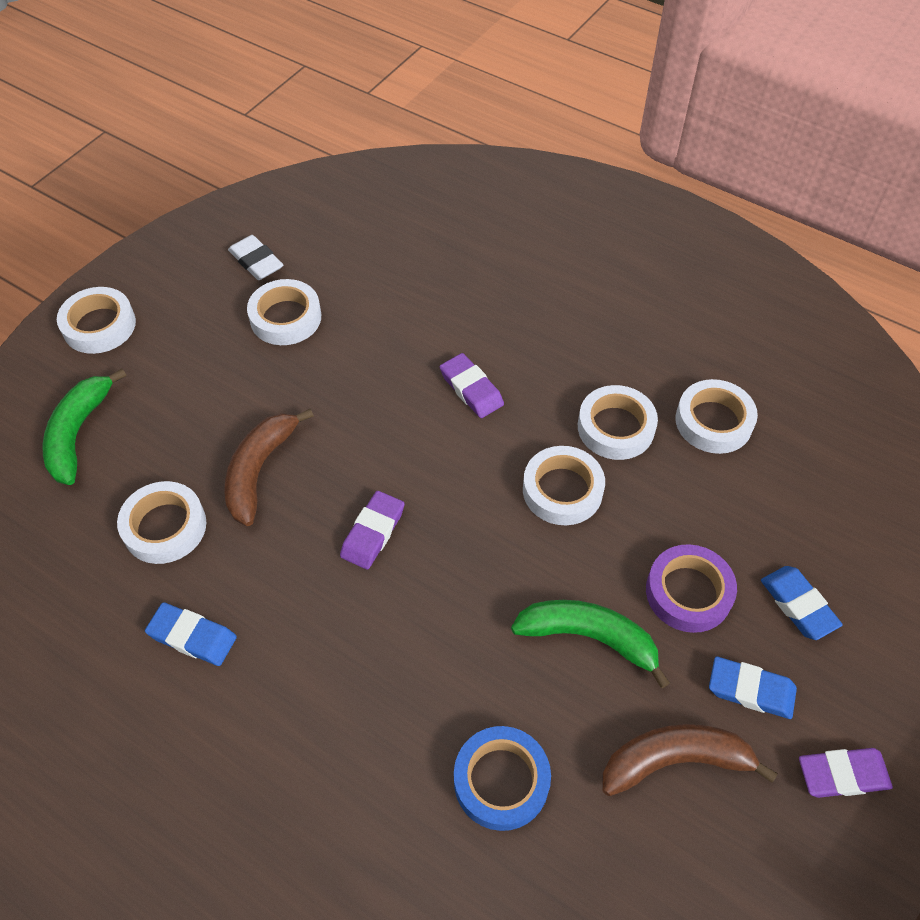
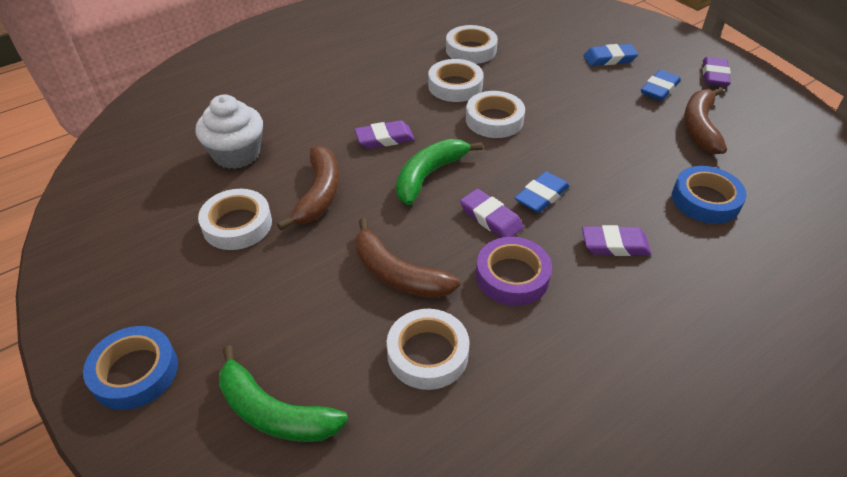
camera: 70 degrees left, 10 degrees down
white tape [57,287,136,354] -> blue tape [83,326,178,410]
blue eraser [145,602,237,666] -> blue eraser moved to [515,171,569,213]
white eraser [228,235,283,280] -> none
green banana [511,600,670,688] -> green banana moved to [396,139,483,205]
purple tape [646,544,737,633] -> purple tape moved to [476,237,552,306]
none -> white cupcake [195,95,263,169]
none -> brown banana [277,146,339,230]
none -> purple eraser [582,225,651,256]

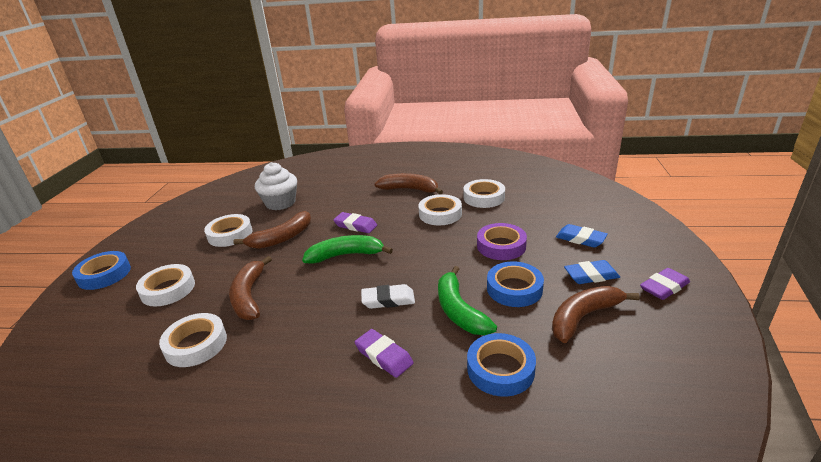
camera: 45 degrees right, 15 degrees down
green banana [219,345,348,442] -> green banana moved to [438,266,497,335]
purple eraser [460,189,524,238] -> none
white tape [466,91,525,138] -> white tape moved to [136,264,195,306]
purple tape [476,237,552,306] -> purple tape moved to [477,223,527,260]
blue eraser [515,171,569,213] -> white eraser [361,284,415,309]
none -> brown banana [374,173,443,194]
none -> blue tape [487,261,544,307]

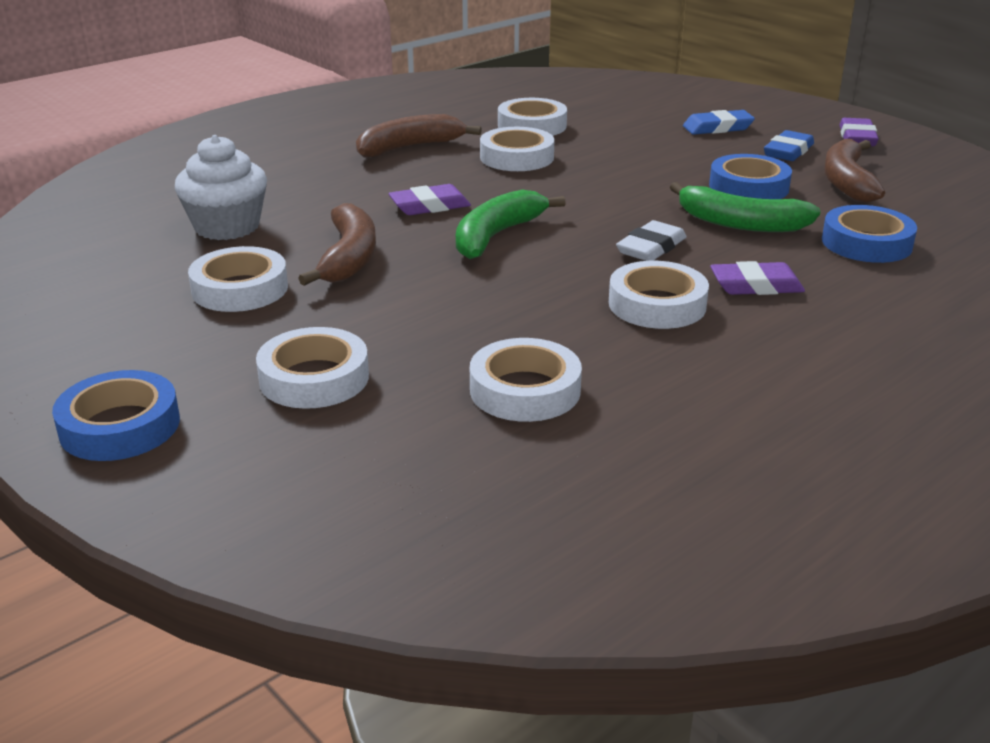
camera: 50 degrees left, 0 degrees up
brown banana [229,256,272,320] -> none
purple tape [477,223,527,260] -> none
none -> white tape [609,261,709,329]

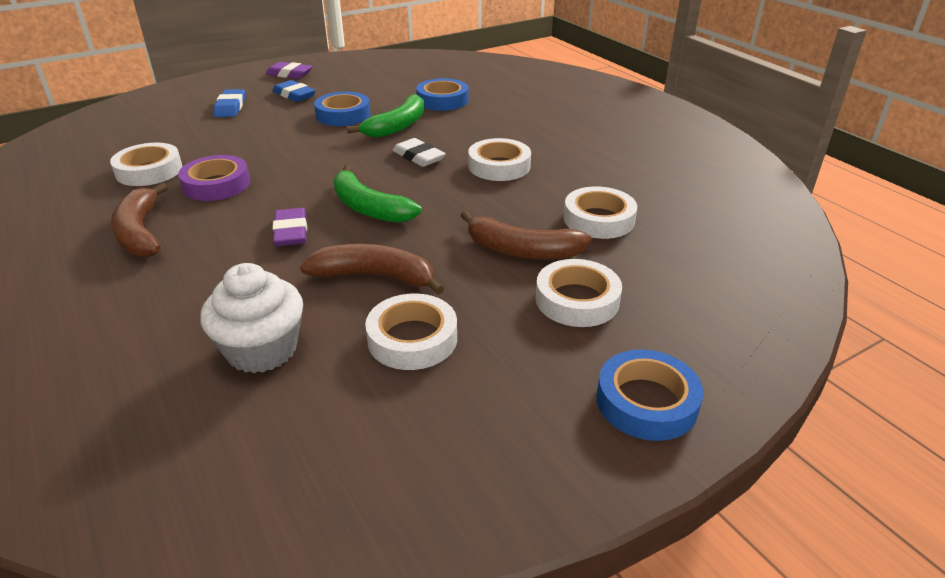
camera: 80 degrees left, 5 degrees up
white tape [480,127,555,171] -> purple tape [178,155,250,201]
purple eraser [710,261,805,295] -> none
brown banana [824,139,885,202] -> brown banana moved to [460,211,592,259]

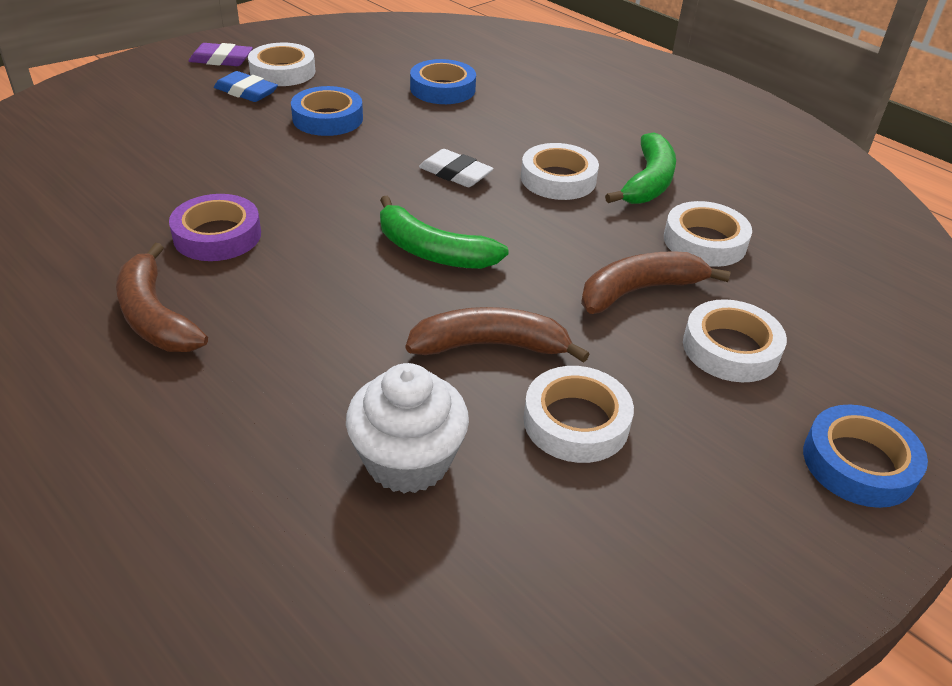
camera: 15 degrees left, 5 degrees up
white tape [110,142,182,186] -> white tape moved to [248,43,315,86]
blue eraser [214,89,245,117] -> none
purple eraser [272,208,307,246] -> none
green banana [347,94,424,138] -> green banana moved to [605,132,676,204]
brown banana [460,211,592,259] -> brown banana turned 150 degrees clockwise [581,251,731,314]

